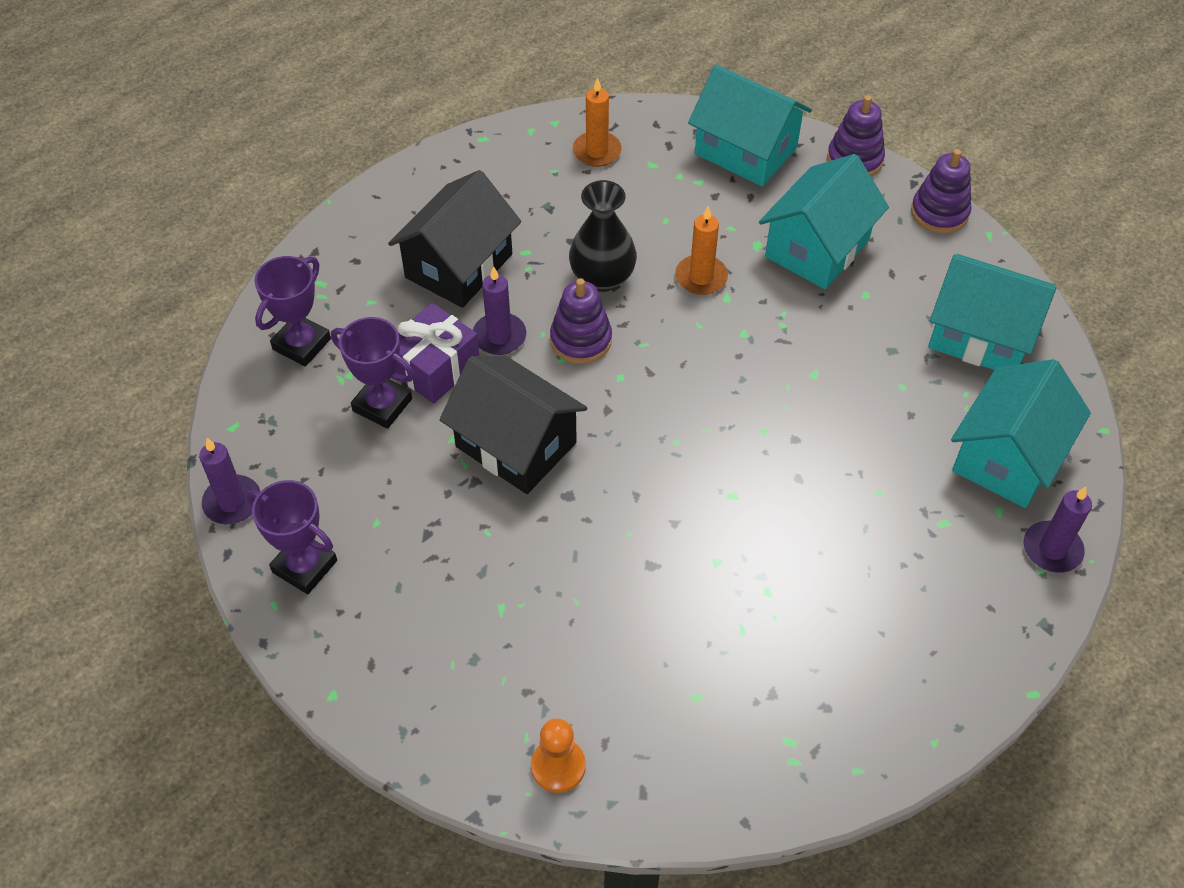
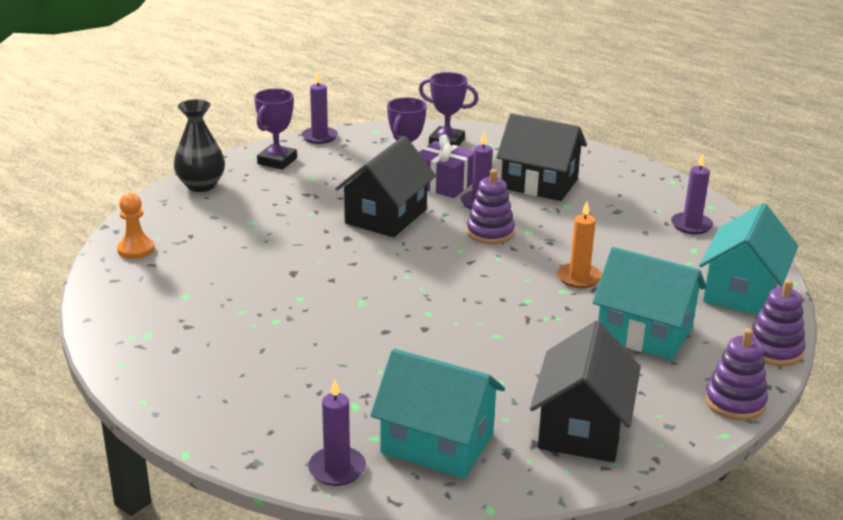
camera: 80 degrees right, 25 degrees down
black vase [569,180,637,292] -> black vase moved to [174,99,225,192]
orange candle [573,77,622,167] -> purple candle [671,153,713,234]
turquoise house [928,254,1056,370] -> black house [530,321,641,462]

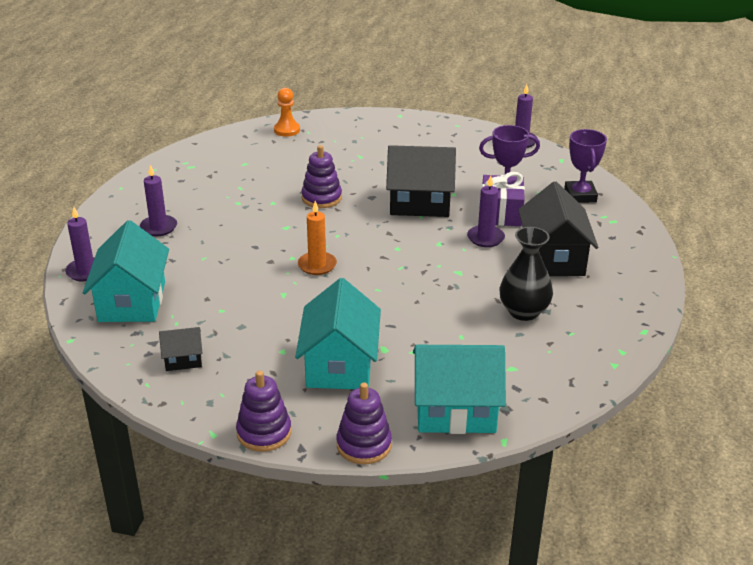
camera: 65 degrees right, 5 degrees up
black vase [174,99,225,192] -> black vase moved to [499,227,553,321]
purple trophy [254,89,297,170] -> none
purple stacking toy [466,169,515,244] -> purple stacking toy moved to [301,145,342,208]
black house [530,321,641,462] -> black house [159,327,203,371], size x0.49
orange candle [557,202,602,288] -> orange candle moved to [298,201,337,275]
purple candle [671,153,713,234] -> purple candle moved to [140,165,177,236]

